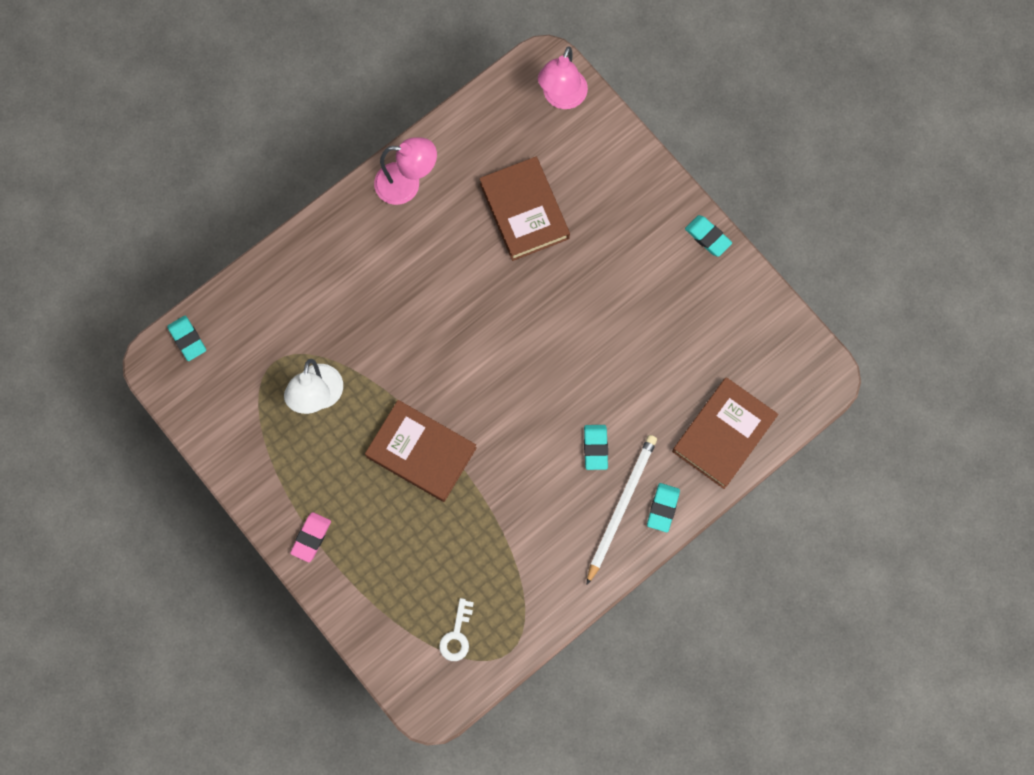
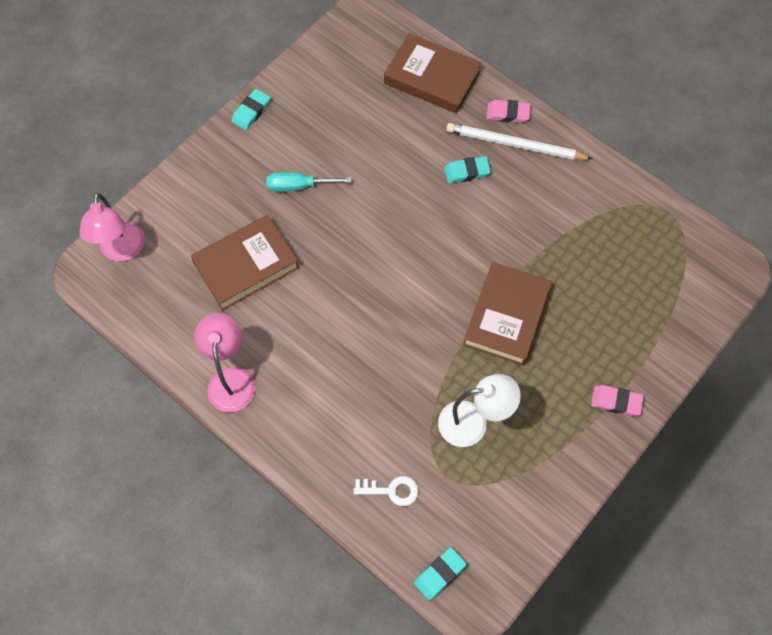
camera: 100 degrees left, 10 degrees down
white key [439,598,474,661] -> white key moved to [354,476,419,506]
pink lamp [538,47,588,109] -> pink lamp turned 75 degrees clockwise [79,193,145,261]
turquoise eraser [647,483,680,532] -> pink eraser [486,100,531,123]
none -> turquoise screwdriver [266,172,352,192]

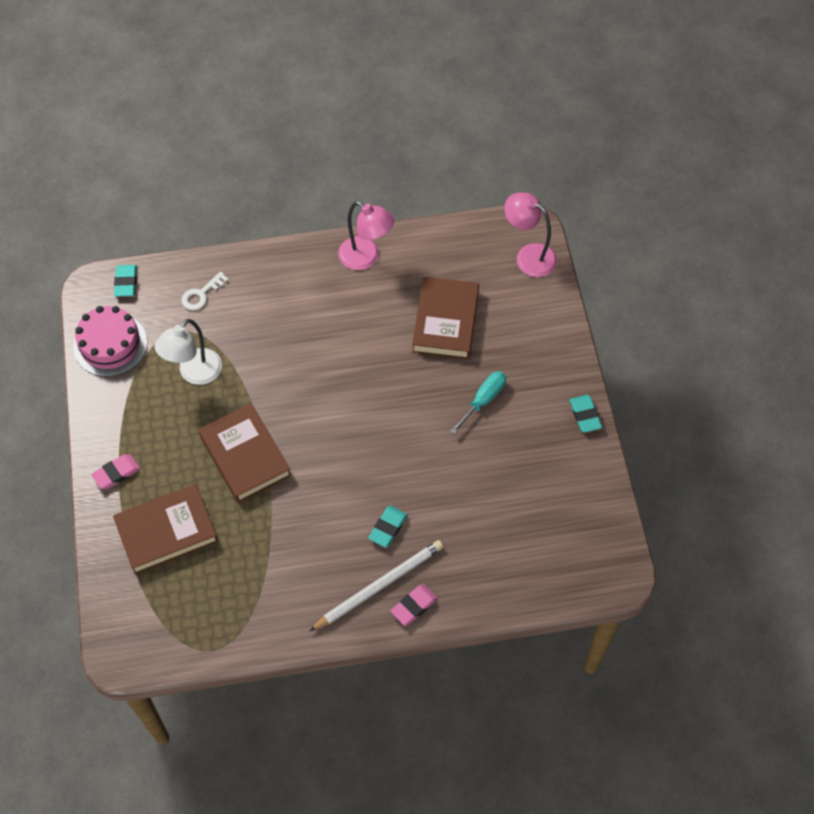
camera: 130 degrees right, 5 degrees down
brown book [384,33,481,113] -> brown book moved to [113,484,218,575]
none -> pink cake [73,306,147,377]

